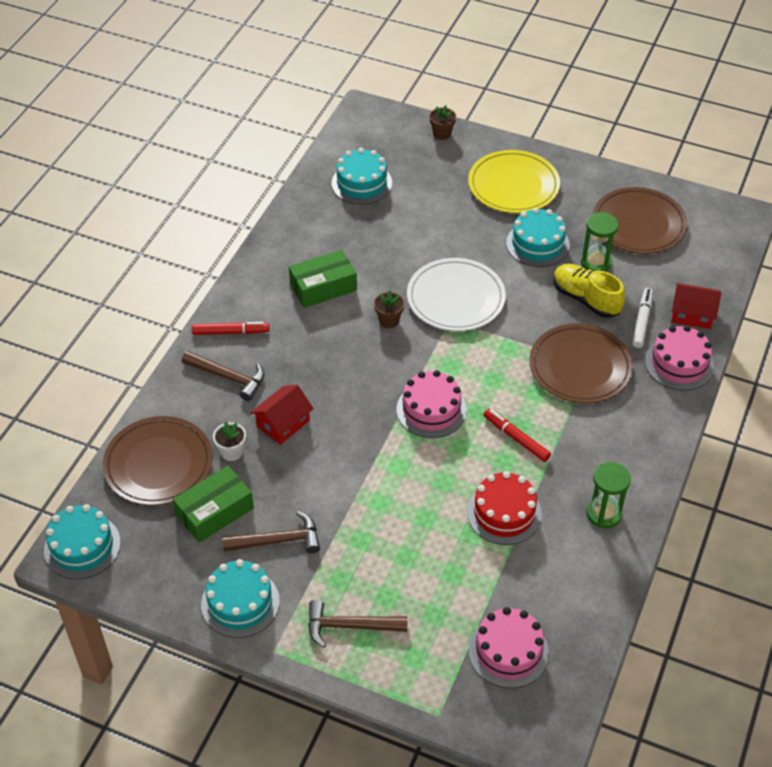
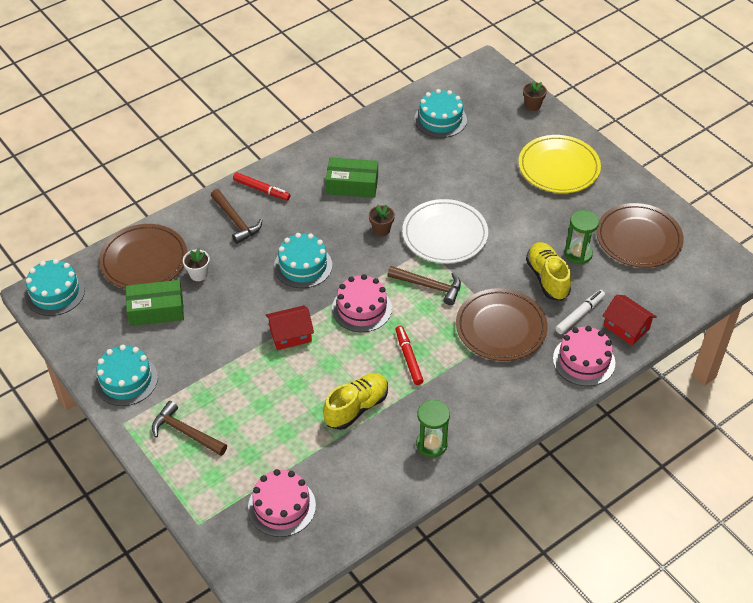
camera: 30 degrees right, 0 degrees up
brown hammer [222,511,320,553] -> brown hammer moved to [387,266,461,305]
red house [250,385,314,445] -> red house moved to [266,305,314,350]
red cake [467,471,542,545] -> yellow shoe [323,373,388,430]
turquoise cake [506,208,570,267] -> turquoise cake moved to [274,233,332,288]

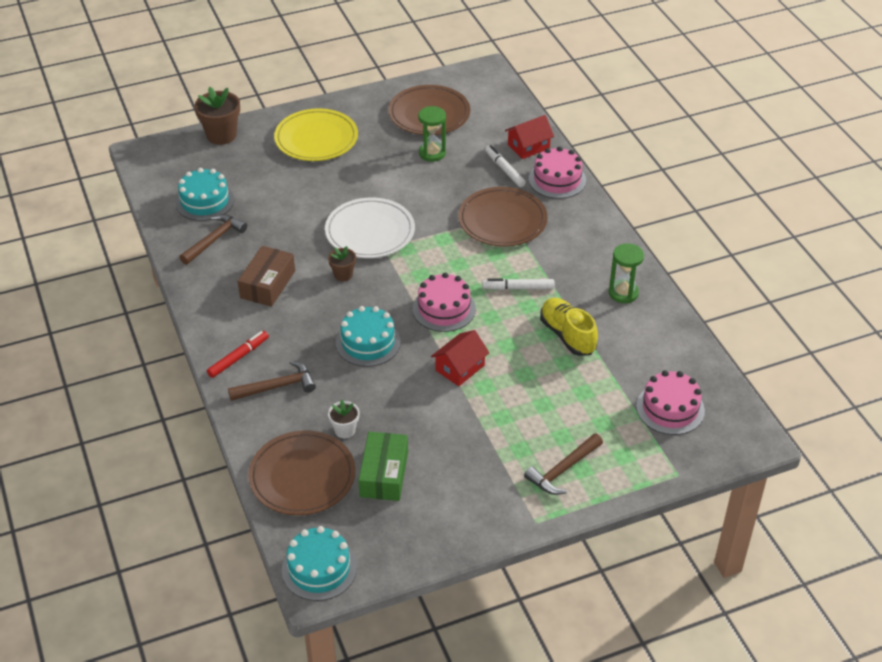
camera: 75 degrees left, 5 degrees down
turquoise cake [94,345,158,406] -> none
red house [266,305,314,350] -> red house turned 45 degrees clockwise [431,330,490,386]
green box [326,157,378,198] -> brown box [238,246,295,307]
brown hammer [387,266,461,305] -> brown hammer moved to [179,214,247,265]
red marker [395,326,424,385] -> white marker [483,279,555,290]
brown flower pot [523,80,547,111] -> brown flower pot [194,87,240,145], size x1.77
yellow shoe [526,242,571,301] -> none

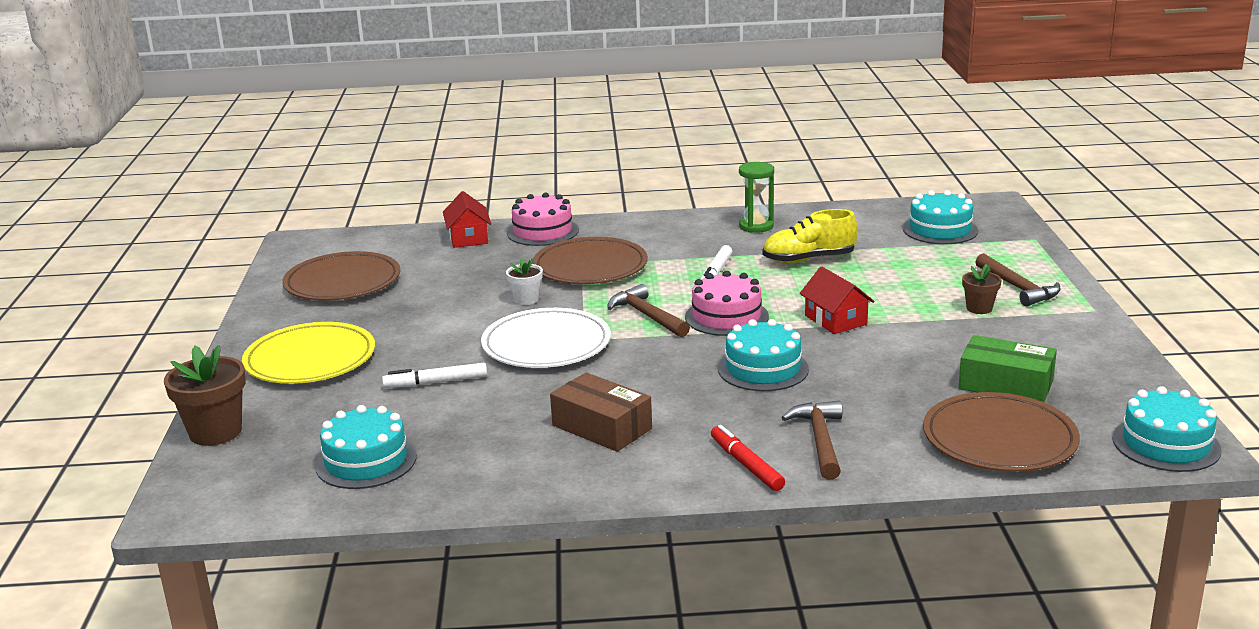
camera: 70 degrees left, 20 degrees down
brown hammer [179,214,247,265] -> brown hammer moved to [608,284,690,337]
brown flower pot [328,246,356,282] -> brown flower pot moved to [962,264,1002,314]
white flower pot [328,400,360,438] -> white flower pot moved to [506,258,543,305]
green hourglass [418,106,446,162] -> none
white marker [485,145,526,187] -> white marker moved to [382,363,487,388]
pink cake [636,370,705,435] -> turquoise cake [903,190,978,244]

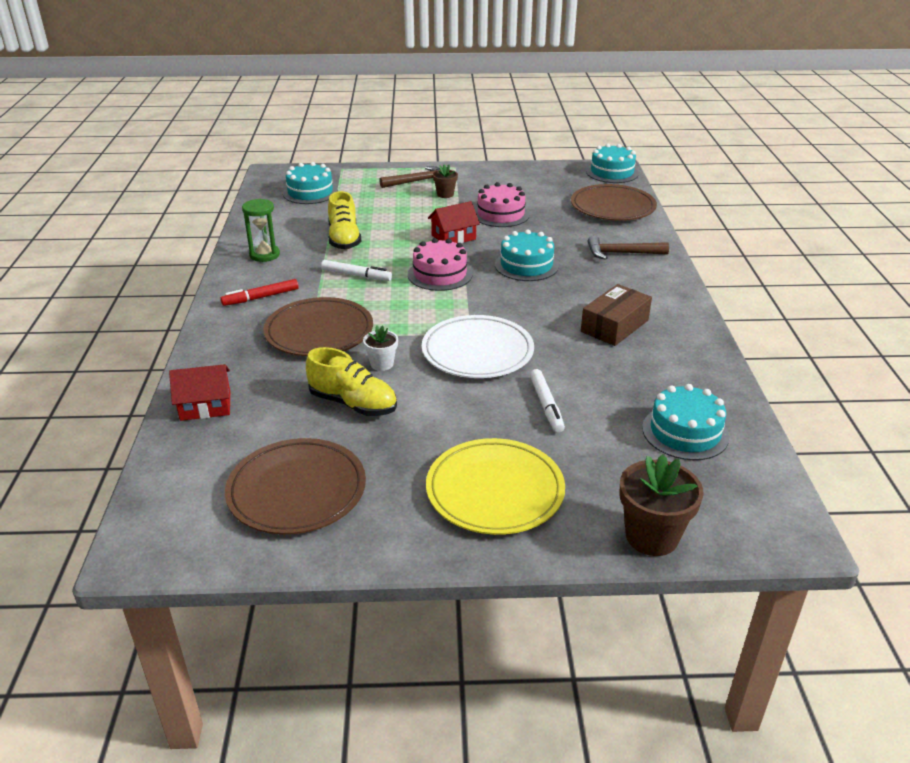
camera: 90 degrees left, 10 degrees up
pink cake [507,192,579,246] -> pink cake moved to [475,182,530,227]
brown hammer [608,284,690,337] -> none
red marker [711,425,785,491] -> red marker moved to [221,279,299,306]
green box [958,335,1057,402] -> none
none -> yellow shoe [306,347,397,416]

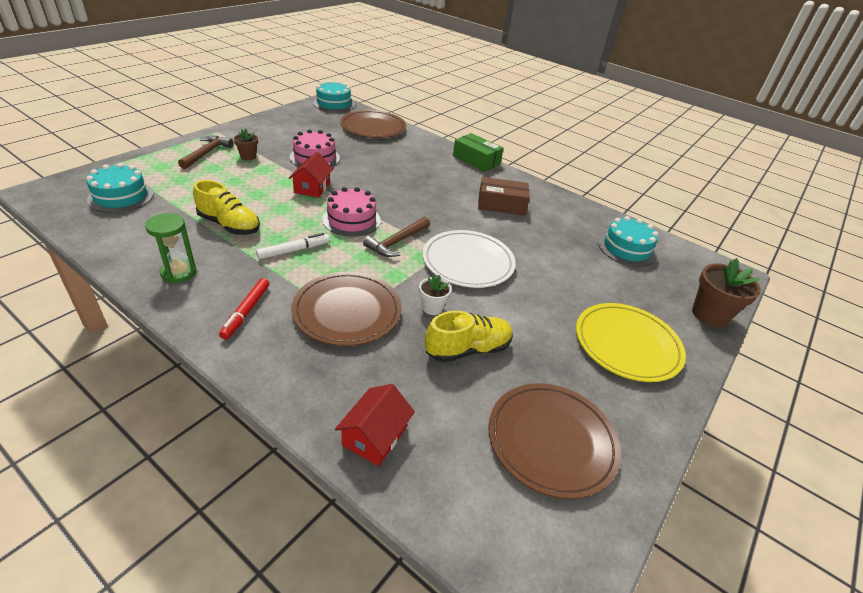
camera: 55 degrees left, 5 degrees up
turquoise cake [495,229,559,281] -> none
white marker [530,369,565,433] -> none
brown box [581,284,652,346] -> brown box turned 75 degrees counterclockwise [478,177,530,216]
brown hammer [588,235,669,260] -> brown hammer moved to [363,217,430,257]
none -> green box [453,133,504,172]

